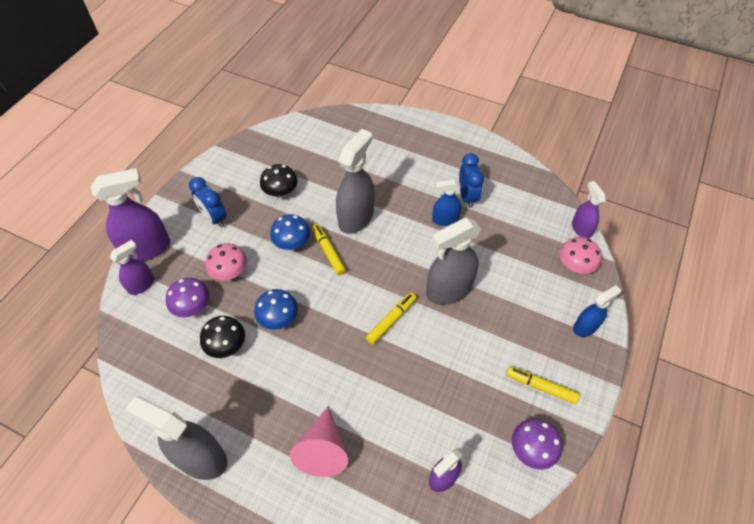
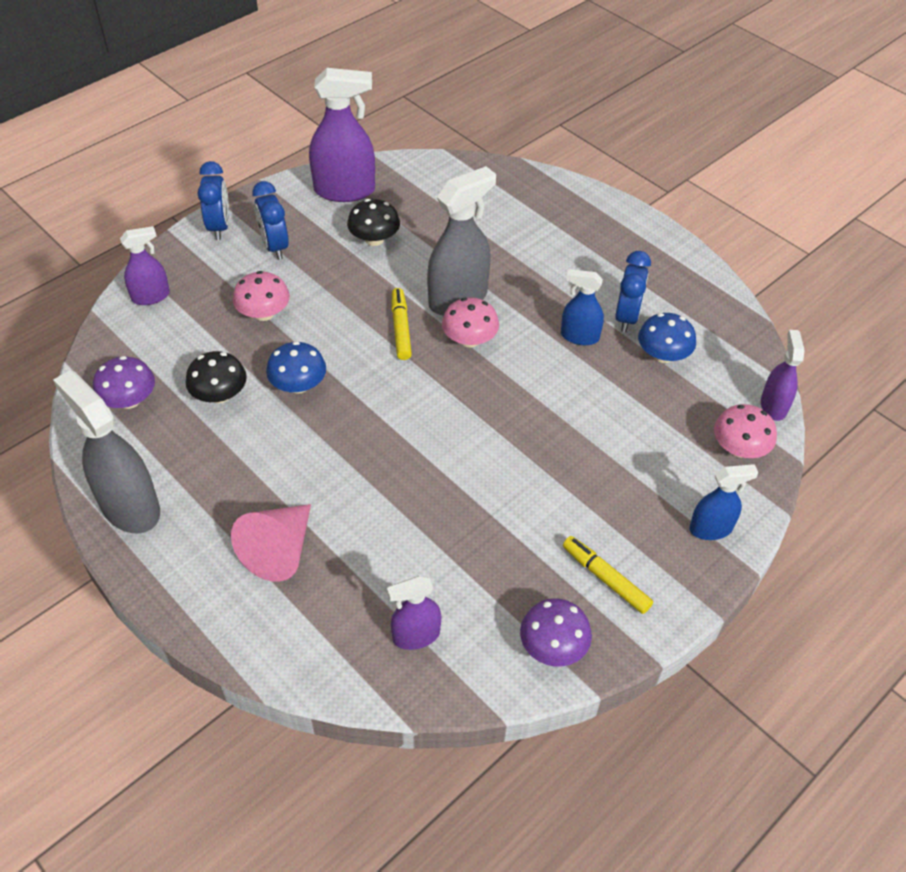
camera: 20 degrees right, 5 degrees down
purple spray bottle [91,168,170,261] -> purple spray bottle moved to [309,68,375,202]
purple mushroom [166,278,210,317] -> purple mushroom moved to [93,356,155,409]
blue mushroom [270,214,310,250] -> blue mushroom moved to [638,313,696,363]
yellow marker [366,293,416,345] -> none
grey spray bottle [426,218,481,305] -> none
none -> blue clock [198,161,229,240]
none -> pink mushroom [442,297,499,347]

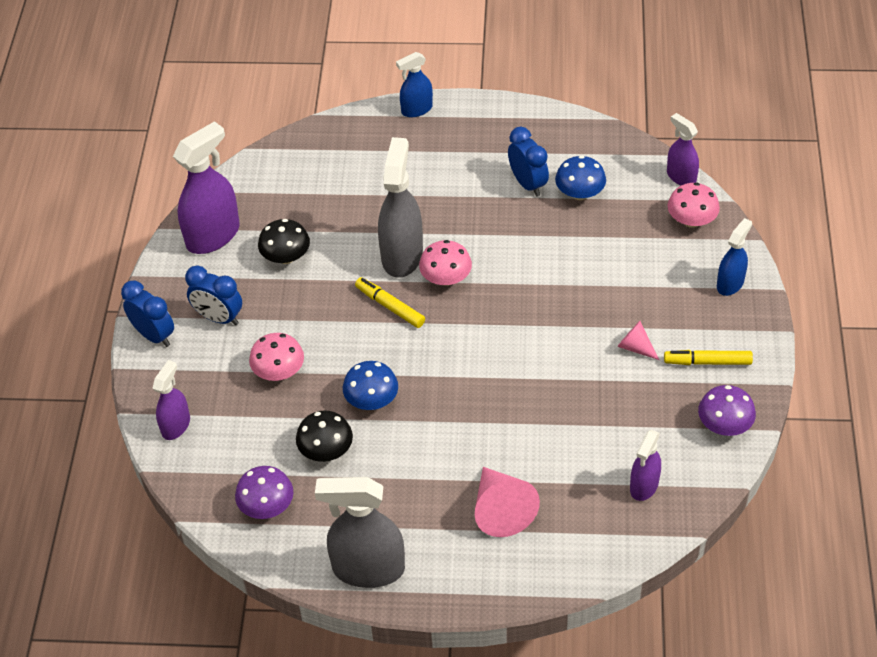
camera: 40 degrees left, 0 degrees up
blue spray bottle [561,269,604,345] -> blue spray bottle moved to [396,52,433,118]
none -> pink cone [617,321,659,360]

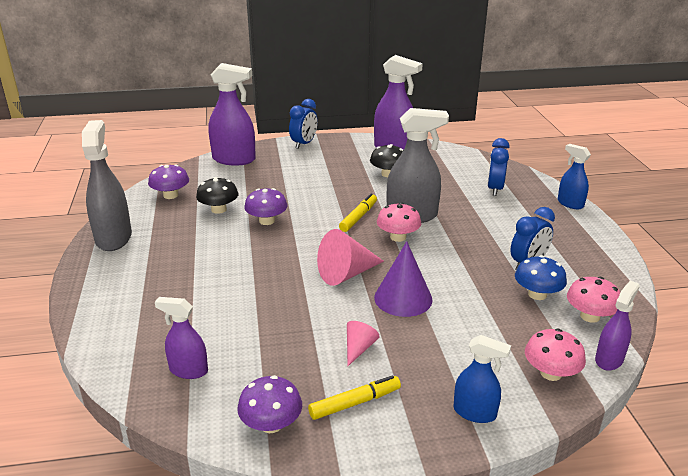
camera: 75 degrees right, 20 degrees down
purple spray bottle [152,360,190,440] -> purple spray bottle [209,63,256,166], size x1.75
blue clock [185,265,242,325] -> blue clock moved to [487,138,510,196]
pink mushroom [249,333,304,381] -> pink mushroom moved to [567,277,621,323]
blue mushroom [343,361,398,410] -> purple mushroom [244,188,287,225]
pink cone [475,467,540,537] -> pink cone moved to [317,229,384,286]
yellow marker [664,350,753,365] -> yellow marker turned 75 degrees clockwise [308,375,401,420]
none -> purple cone [374,241,433,317]

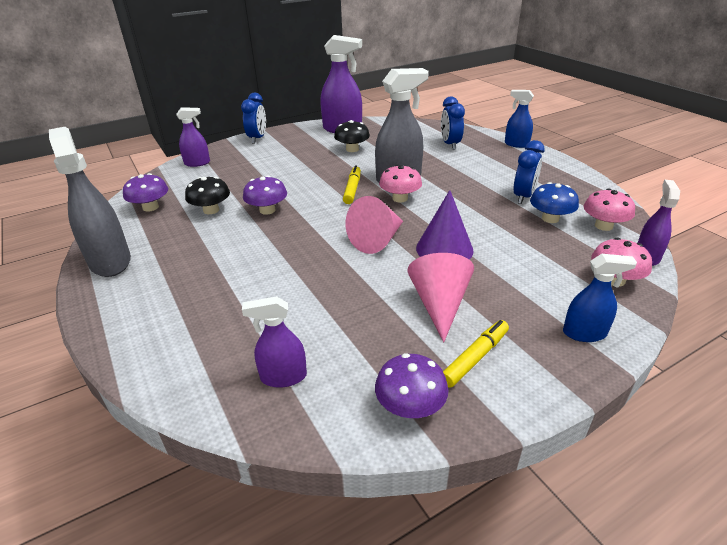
camera: 20 degrees left, 5 degrees up
purple spray bottle [209,63,256,166] -> purple spray bottle [176,107,210,167], size x0.57
pink cone [347,321,380,366] -> pink cone [407,253,474,342], size x1.82

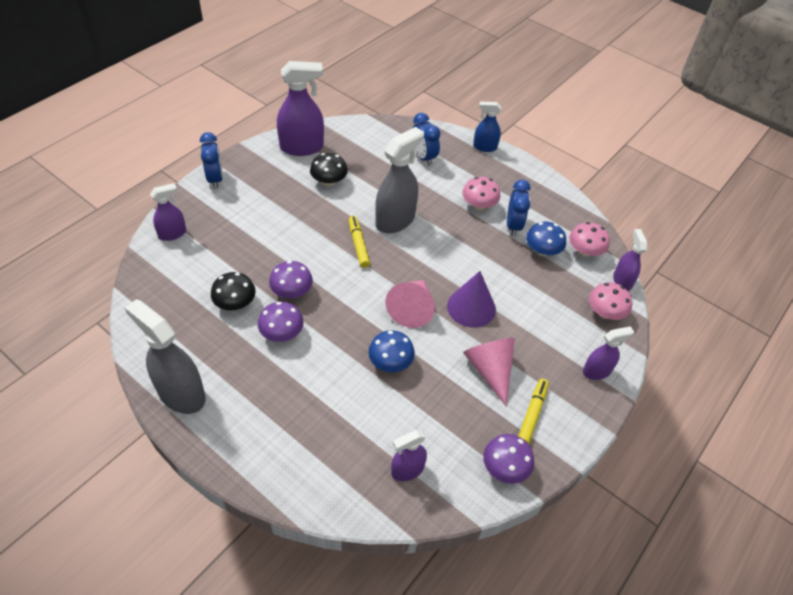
camera: 25 degrees left, 15 degrees up
purple mushroom [123,173,168,212] -> purple mushroom moved to [258,302,304,342]
pink mushroom [379,164,422,203] -> pink mushroom moved to [462,177,500,210]
blue spray bottle [563,254,637,342] -> purple spray bottle [583,326,634,380]
none -> blue mushroom [368,330,415,372]

